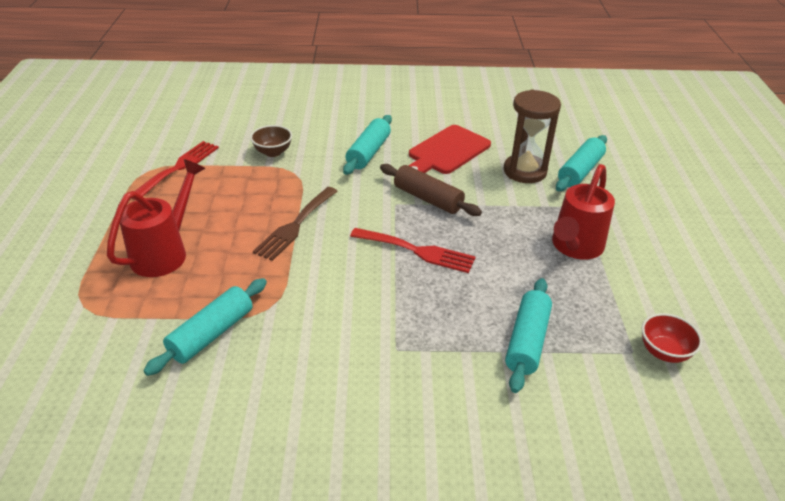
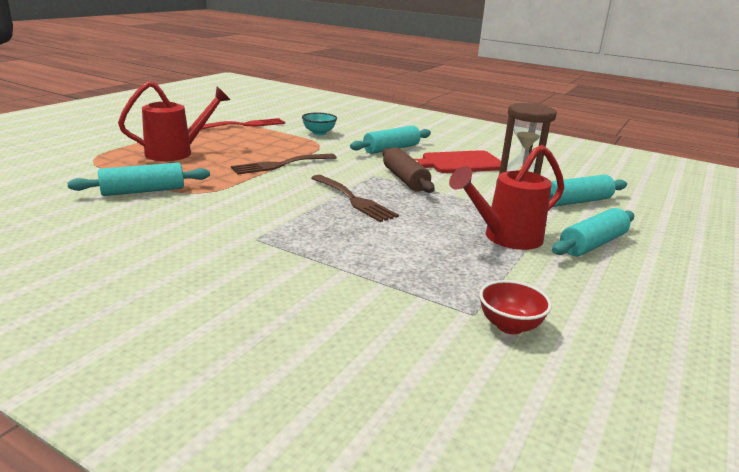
camera: 30 degrees right, 15 degrees down
brown bowl [250,125,292,157] -> turquoise bowl [302,113,337,135]
red fork [350,228,475,273] -> brown fork [311,175,399,222]
turquoise rolling pin [505,278,552,393] -> turquoise rolling pin moved to [552,208,634,256]

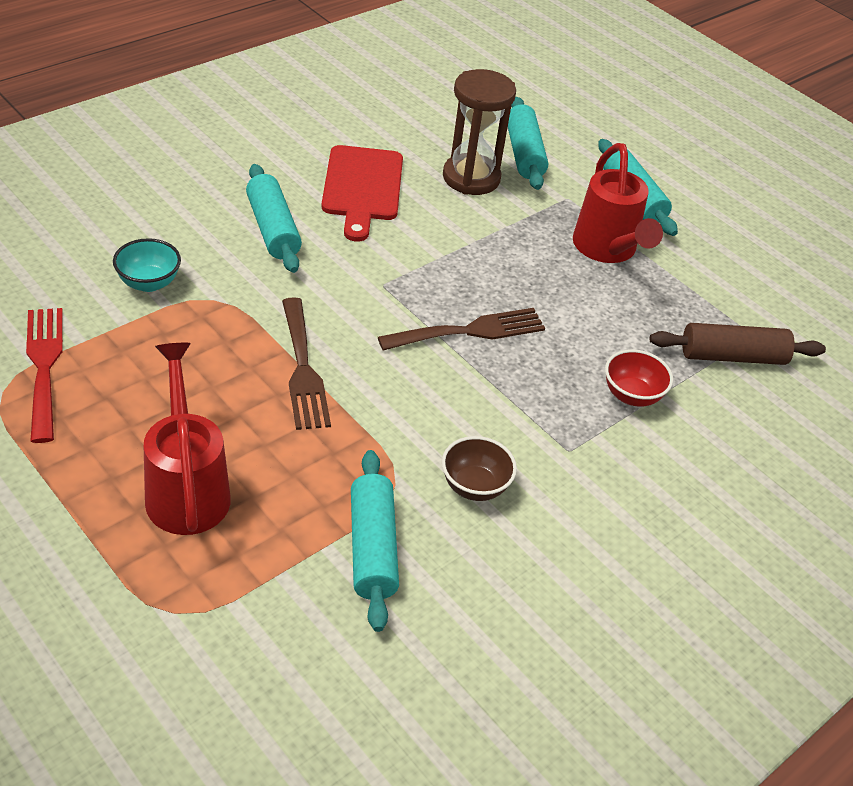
camera: 75 degrees left, 20 degrees up
brown rolling pin [382,147,435,193] -> brown rolling pin moved to [650,323,826,365]
red bowl [479,280,552,334] -> red bowl moved to [605,349,673,407]
none -> brown bowl [442,436,517,501]

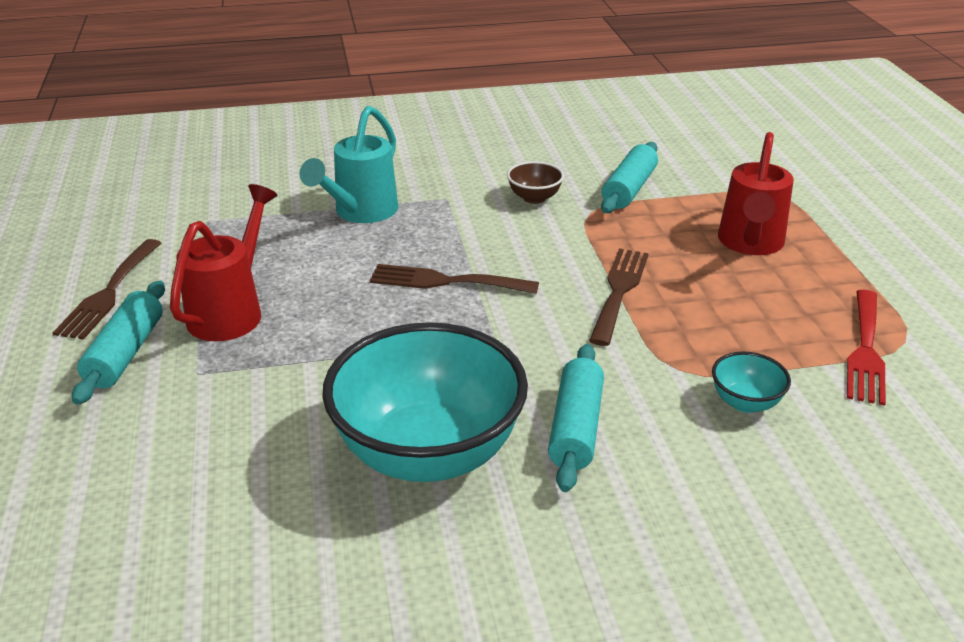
camera: 145 degrees left, 10 degrees down
red cutting board [321,145,403,242] -> turquoise bowl [322,322,528,482]
brown hourglass [443,69,516,195] -> none
turquoise rolling pin [508,97,548,190] -> none
red bowl [605,349,673,407] -> turquoise watering can [299,106,398,223]
brown rolling pin [650,323,826,365] -> none
none -> brown fork [53,239,161,340]

